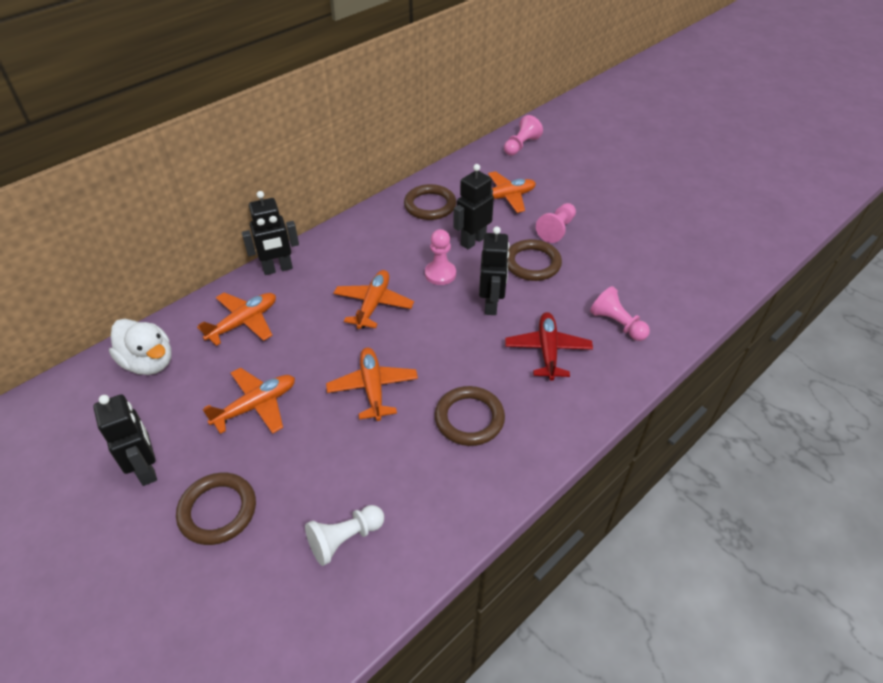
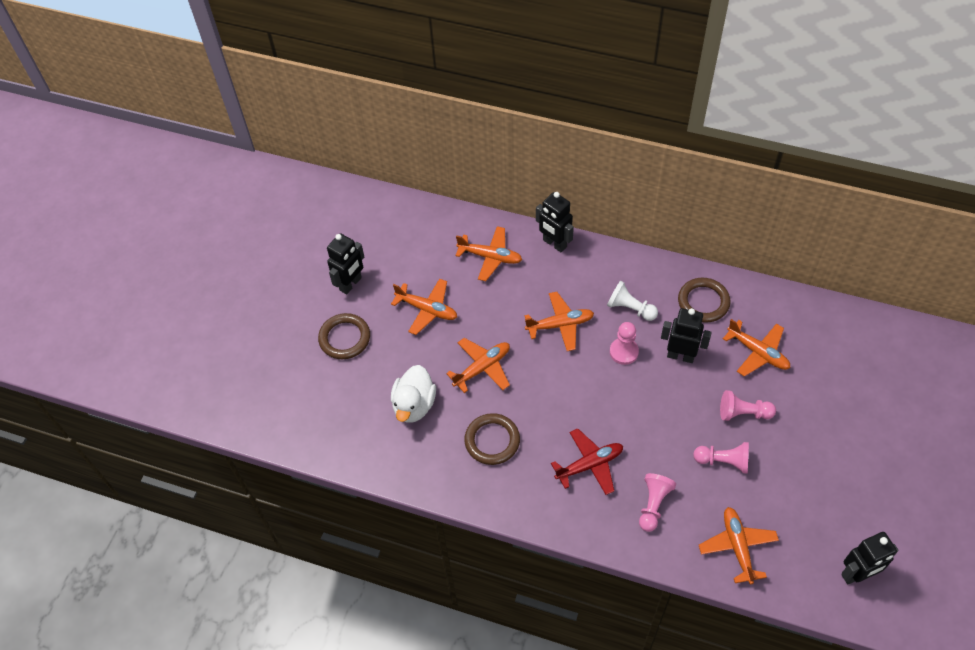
camera: 65 degrees right, 10 degrees up
white duck [109,319,171,375] -> white duck moved to [391,365,436,423]
white pawn [305,505,384,566] -> white pawn moved to [607,281,658,321]
black robot [479,226,510,315] -> black robot moved to [841,532,899,584]
pink pawn [504,115,543,155] -> pink pawn moved to [693,442,749,474]
brown ring [508,239,562,281] -> none
none -> orange plane [699,507,779,584]

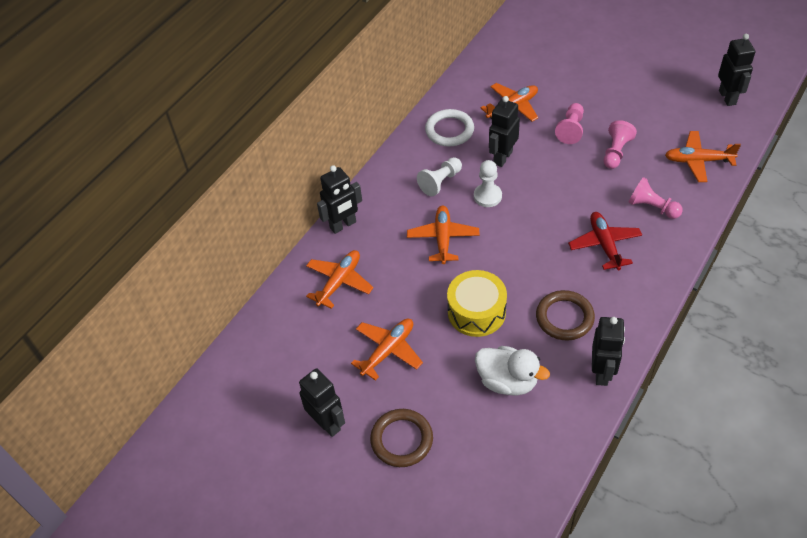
camera: 75 degrees left, 5 degrees down
orange plane [446,338,510,393] -> yellow drum [447,270,507,337]
pink pawn [610,322,639,365] -> white pawn [474,160,502,207]
brown ring [678,278,730,323] -> white ring [425,109,474,146]
none -> black robot [592,317,625,386]

